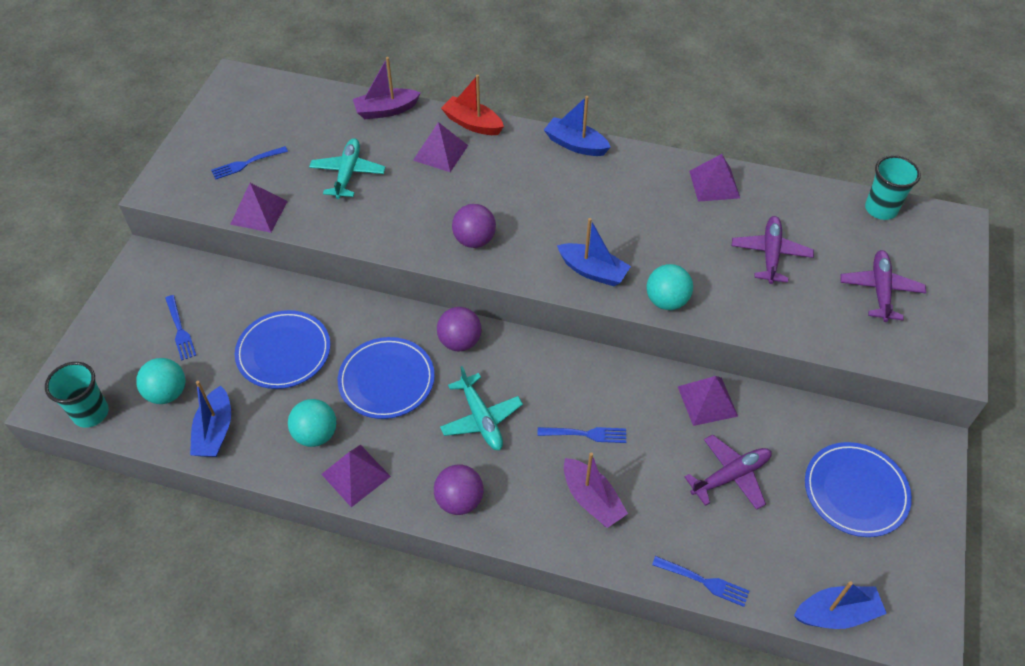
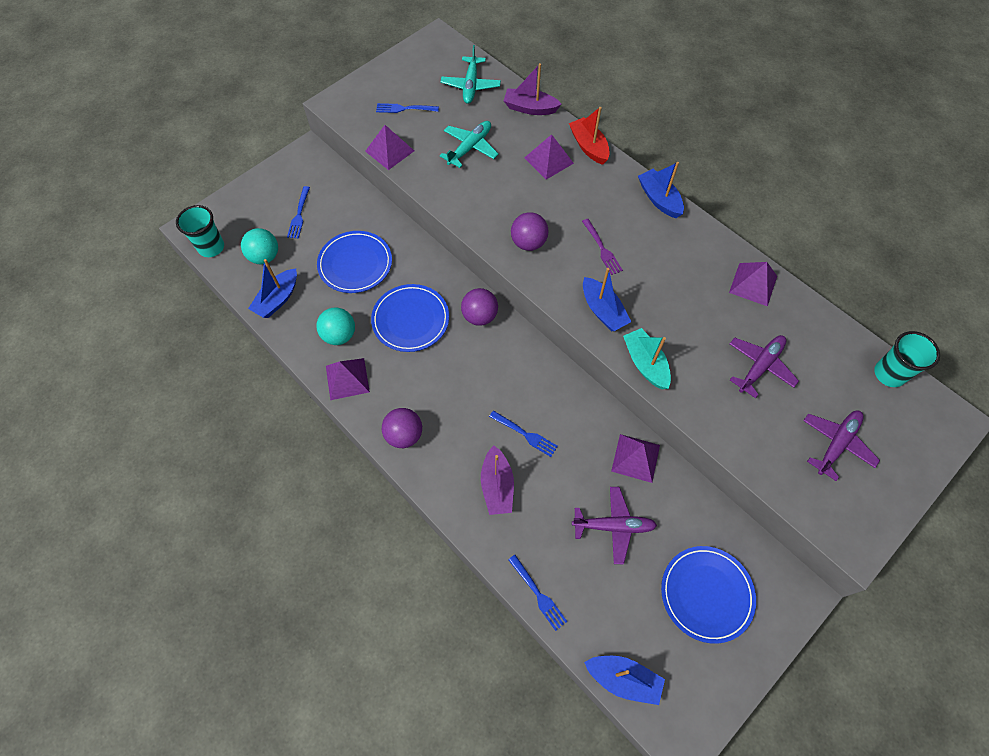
camera: 30 degrees right, 10 degrees up
turquoise plane [440,366,523,450] -> turquoise plane moved to [441,45,501,104]
turquoise ball [647,264,693,310] -> turquoise boat [623,328,671,389]
none -> purple fork [582,219,623,275]

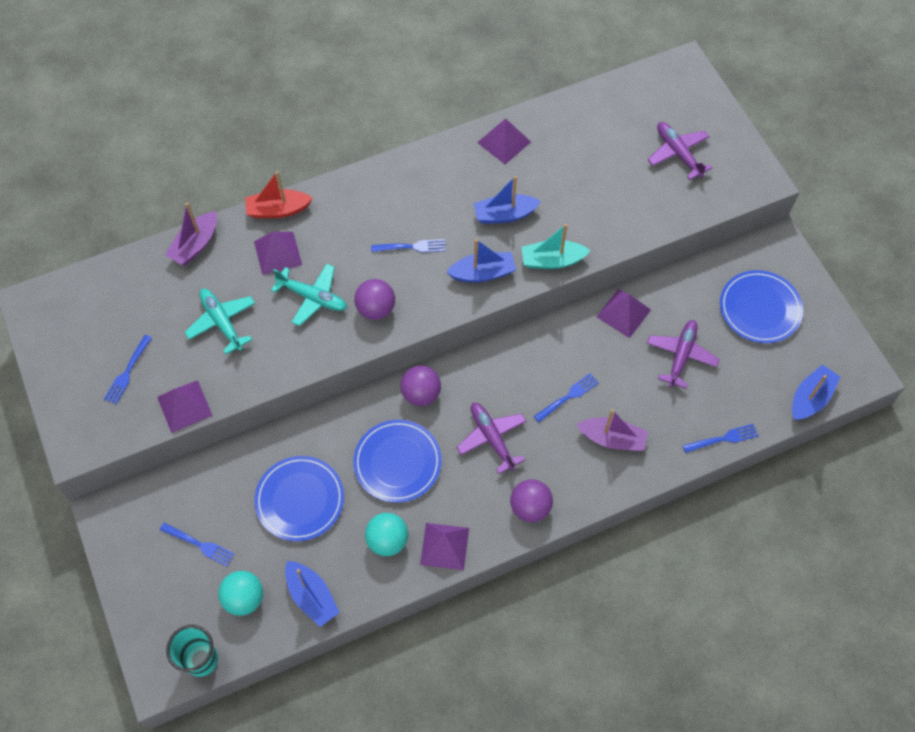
camera: 70 degrees left, 0 degrees up
turquoise plane [441,45,501,104] -> turquoise plane moved to [271,264,347,326]
purple fork [582,219,623,275] -> blue fork [371,239,446,252]
blue boat [638,162,684,218] -> blue boat moved to [474,176,541,224]
purple plane [730,335,799,398] -> purple plane moved to [456,403,527,474]
turquoise cup [874,331,940,387] -> none

